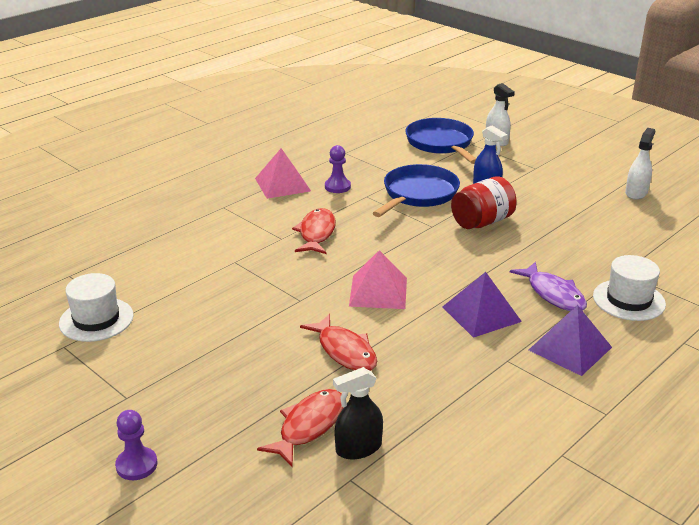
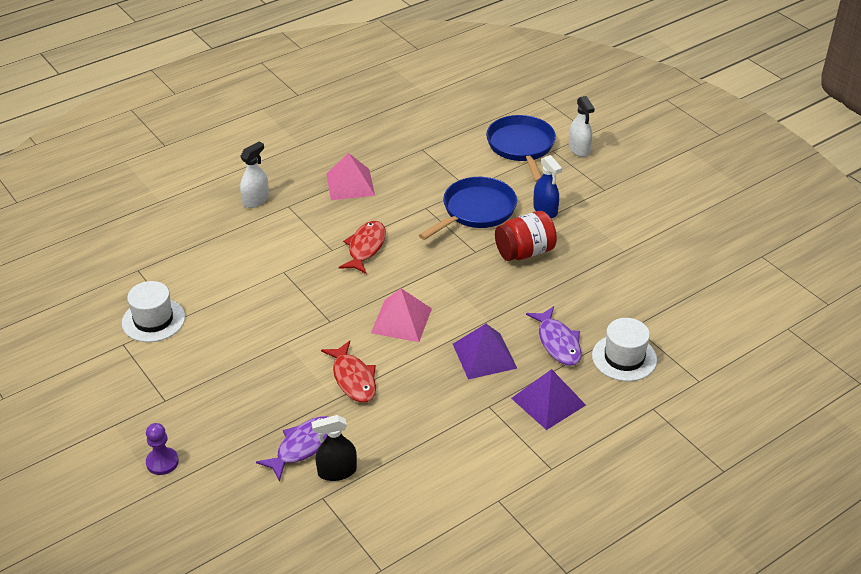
camera: 10 degrees right, 10 degrees up
red fish [257,389,344,466] -> purple fish [256,416,329,482]
purple pawn [325,145,351,193] -> none
white spray bottle [625,128,655,200] -> white spray bottle moved to [240,142,269,208]

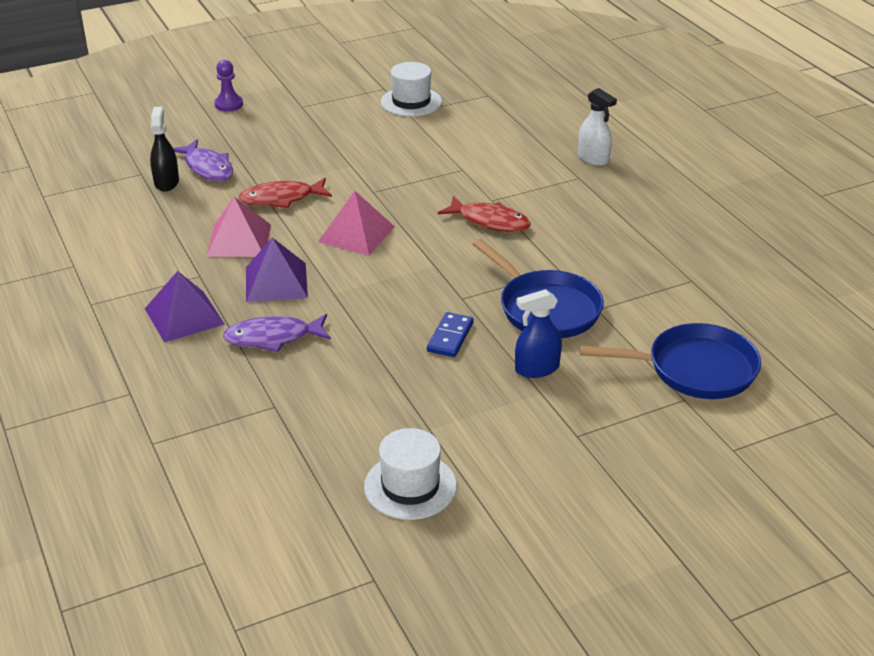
camera: 100 degrees right, 5 degrees down
pink pyramid [326,153,375,200] -> pink pyramid moved to [206,197,271,257]
red jar [495,211,557,261] -> blue domino [427,312,474,357]
white spray bottle [569,96,595,157] -> none
white hat [592,318,657,381] -> white hat moved to [364,428,457,520]

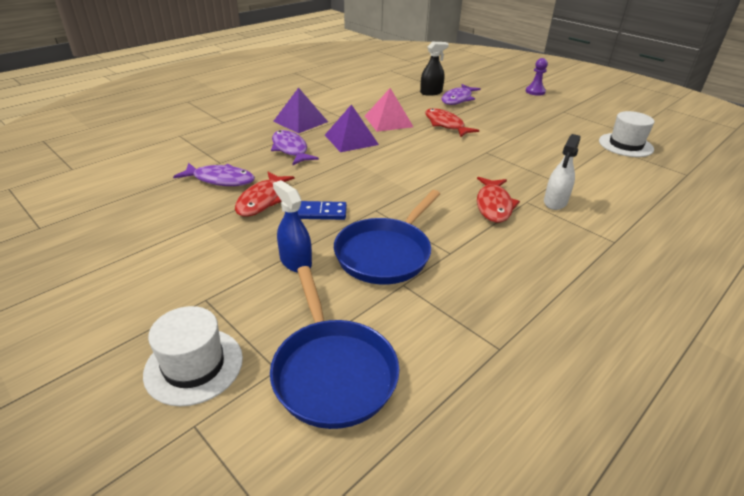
camera: 70 degrees right, 0 degrees up
pink pyramid [318,191,395,256] -> none
white hat [364,428,457,520] -> white hat moved to [143,306,243,406]
white spray bottle [578,88,617,166] -> white spray bottle moved to [544,134,581,210]
none -> purple fish [173,163,255,186]
none -> red fish [235,172,294,217]

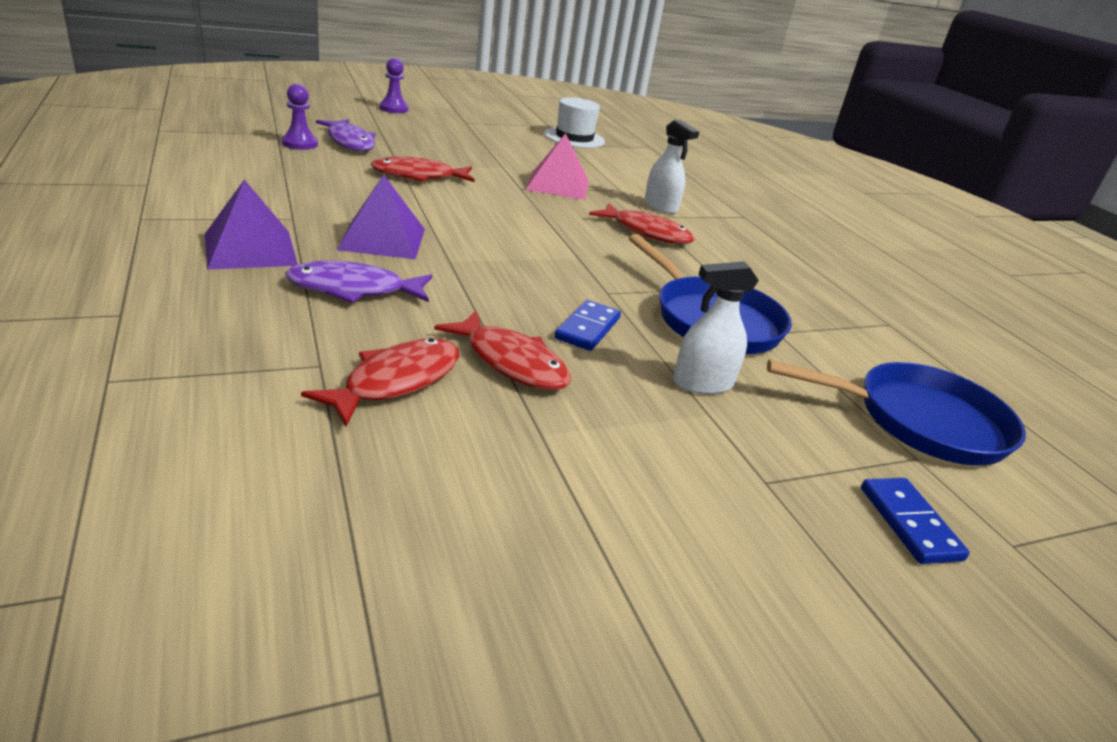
camera: 70 degrees left, 5 degrees down
white hat [143,306,243,406] -> blue domino [861,478,970,564]
purple fish [173,163,255,186] -> red fish [301,338,459,427]
blue spray bottle [273,180,312,273] -> white spray bottle [673,261,759,394]
pink pyramid [365,88,413,132] -> pink pyramid moved to [525,133,589,200]
black spray bottle [420,42,449,96] -> purple pawn [282,84,318,150]

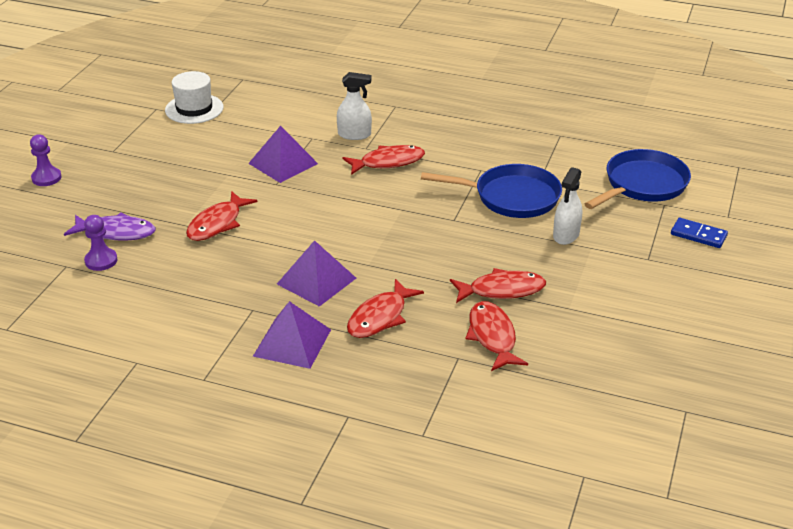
camera: 45 degrees left, 5 degrees up
purple fish [285,261,432,303] -> red fish [347,279,424,338]
pink pyramid [525,133,589,200] -> purple pyramid [248,126,318,183]
blue domino [555,300,621,351] -> none

